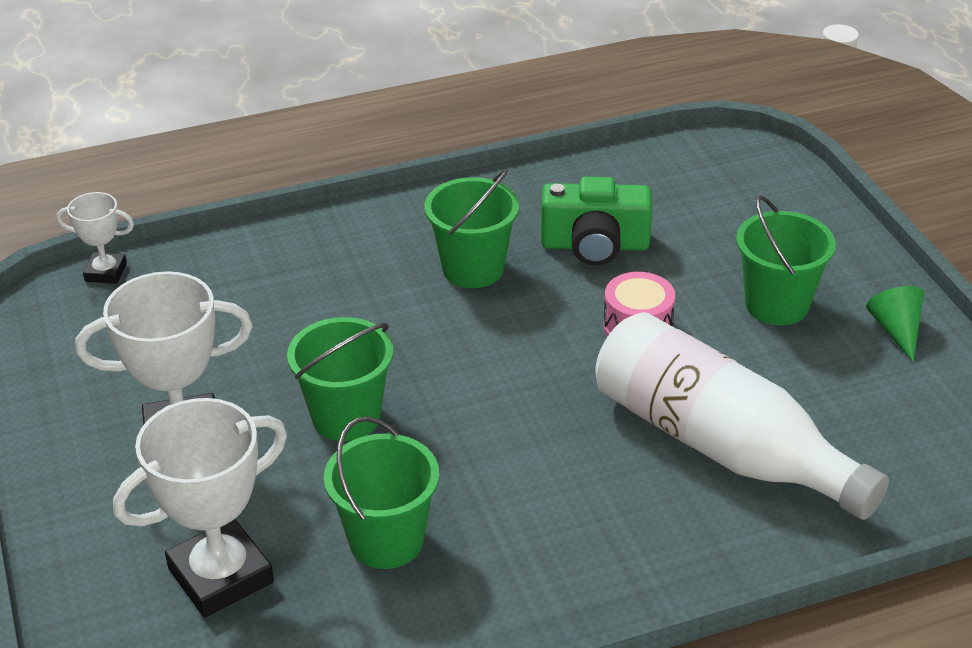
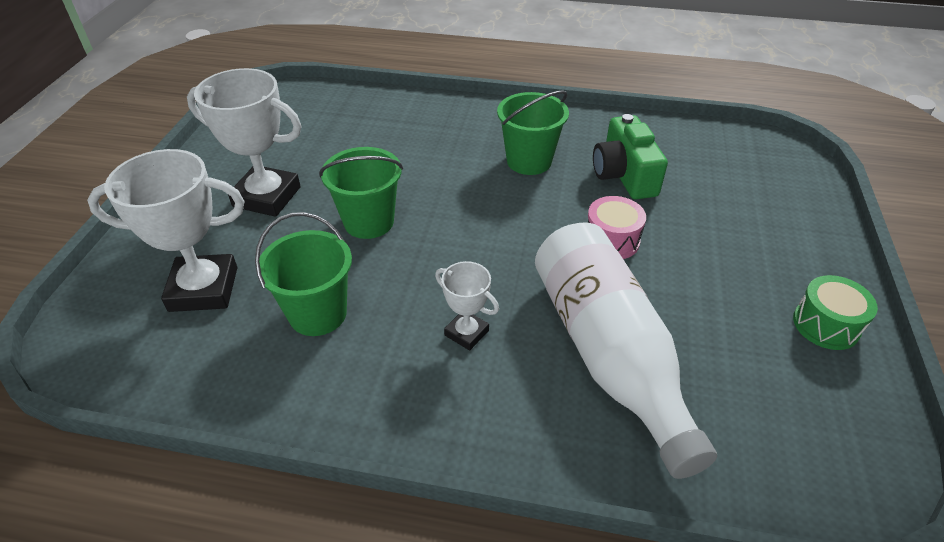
camera: 30 degrees right, 5 degrees up
white trophy [57,192,134,284] -> white trophy moved to [435,261,499,351]
green camera [541,177,652,266] -> green camera turned 45 degrees clockwise [593,114,668,199]
green bucket [736,196,836,325] -> none
green cone [866,286,924,362] -> green drum [793,275,878,350]

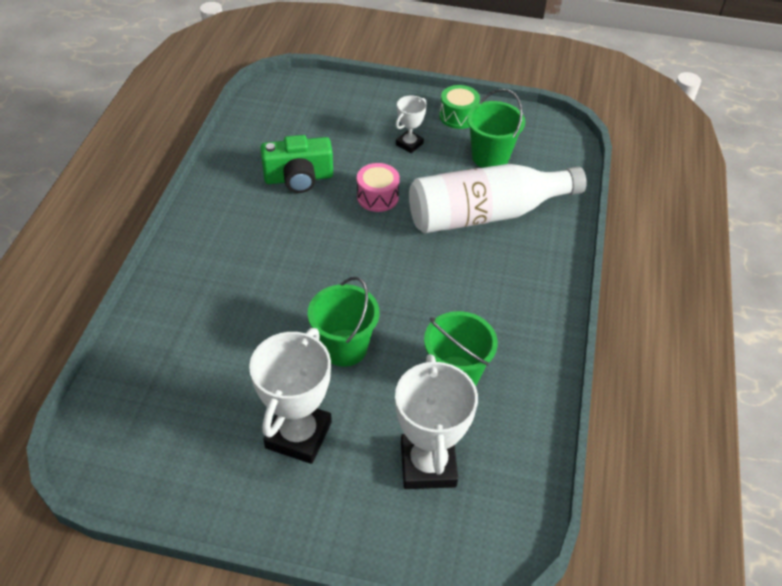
camera: 90 degrees left, 5 degrees up
white trophy [435,261,499,351] -> white trophy moved to [396,95,427,153]
green bucket [497,90,569,175] -> green bucket moved to [467,89,525,168]

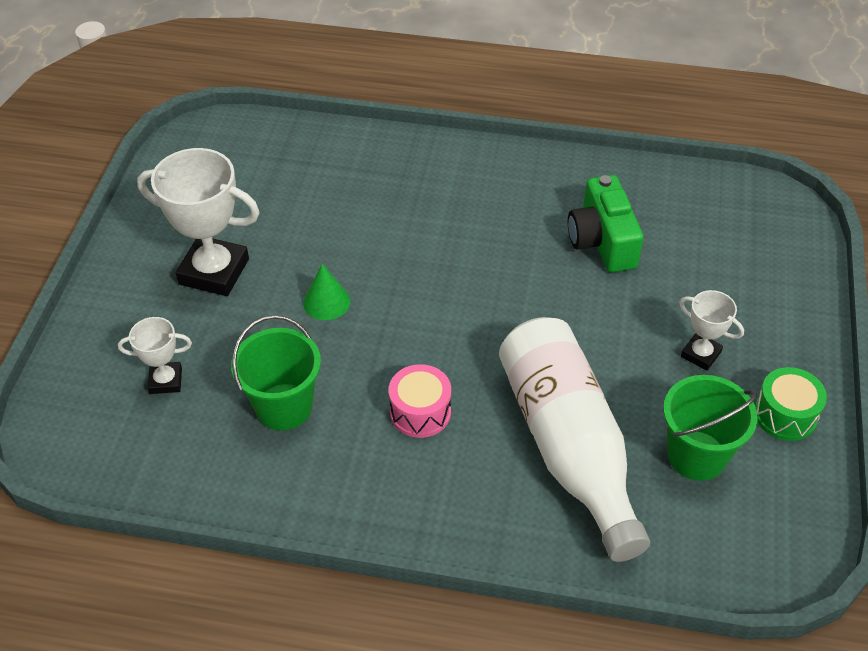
camera: 90 degrees right, 0 degrees up
green bucket [308,277,379,367] -> green cone [303,264,350,320]
pink drum [357,163,400,212] -> pink drum moved to [389,364,451,438]
white trophy [395,354,478,489] -> white trophy [118,317,192,394], size x0.53

